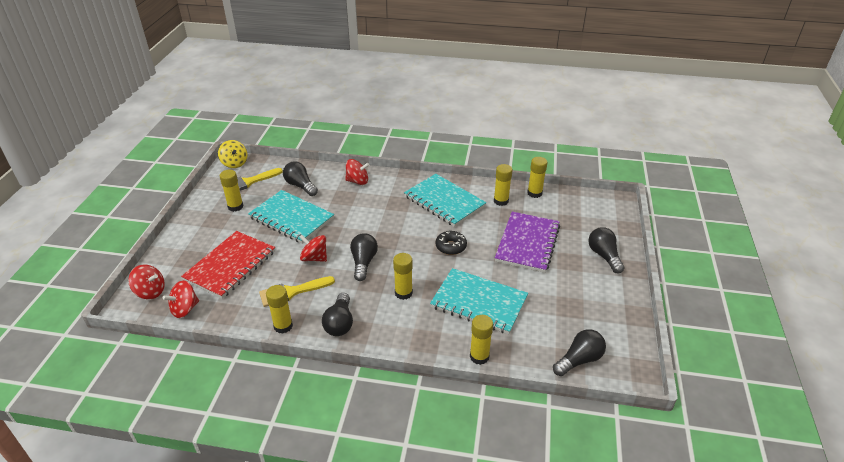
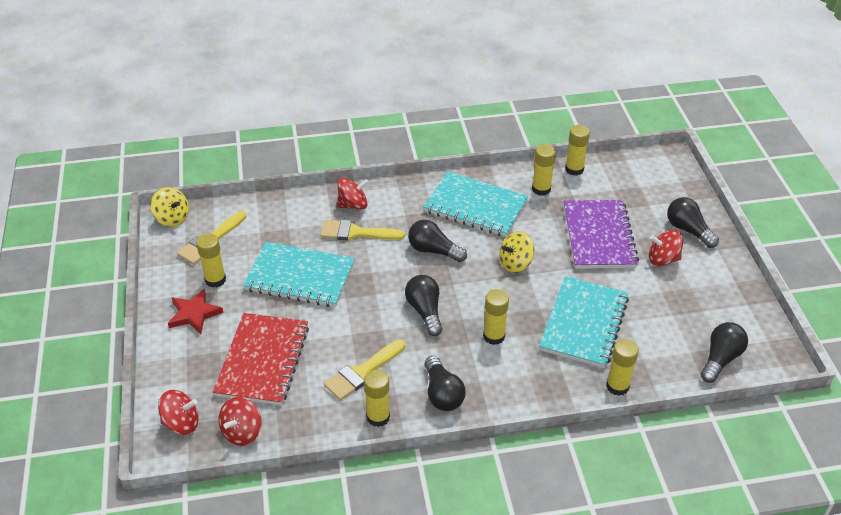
camera: 20 degrees left, 5 degrees up
black light bulb [283,161,318,196] -> black light bulb moved to [408,220,467,262]
red spinning top [299,234,327,262] -> red spinning top moved to [649,230,683,266]
turquoise notebook [430,268,528,334] -> turquoise notebook turned 75 degrees counterclockwise [539,276,629,368]
black donut [435,231,467,255] -> yellow spinning top [499,231,534,273]
none -> red star [168,288,223,334]
none -> yellow brush [320,220,405,240]

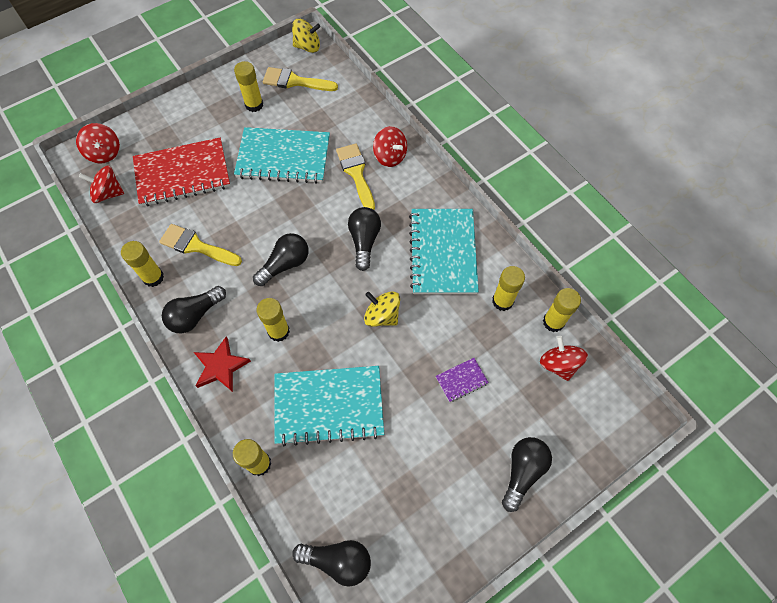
camera: 65 degrees right, 20 degrees up
yellow spinning top [151,187,189,227] -> yellow spinning top turned 105 degrees counterclockwise [292,19,320,53]
red star [168,288,223,334] -> red star moved to [194,337,251,392]
turquoise notebook [243,242,355,307] -> turquoise notebook turned 75 degrees counterclockwise [234,127,330,184]
purple notebook [564,200,639,269] -> purple notebook [436,358,489,402], size x0.43
red spinning top [649,230,683,266] -> red spinning top moved to [540,336,588,381]

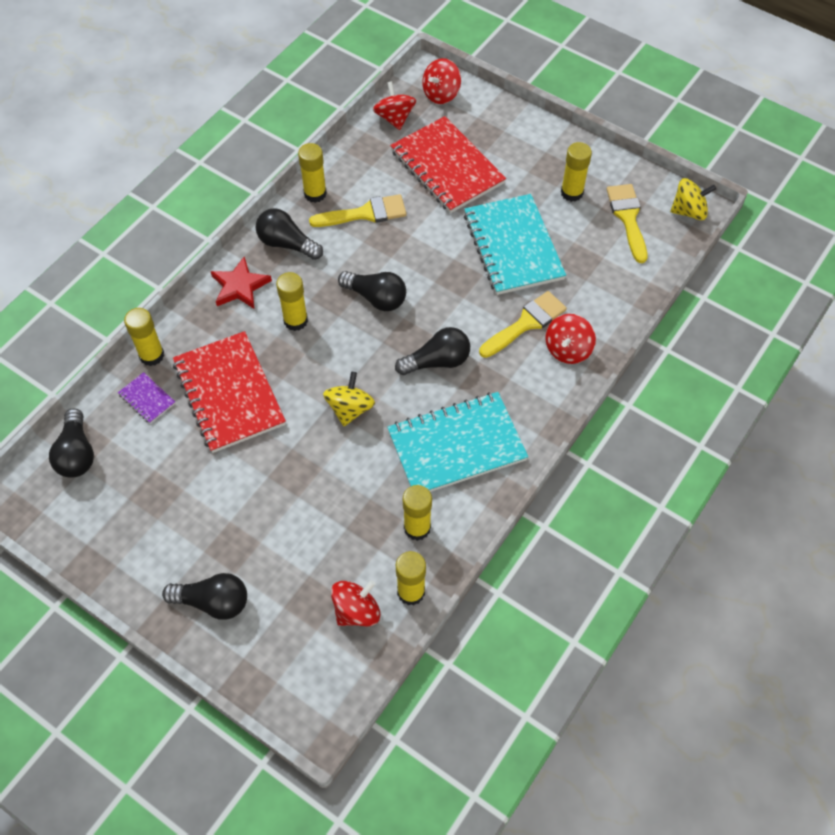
camera: 70 degrees right, 5 degrees down
yellow brush [159,224,242,266] -> yellow brush turned 75 degrees clockwise [309,194,407,227]
turquoise notebook [275,366,384,446] -> red notebook [173,331,286,453]
yellow spinning top [292,19,320,53] -> yellow spinning top turned 75 degrees counterclockwise [670,178,716,220]
purple notebook [436,358,489,402] -> purple notebook moved to [118,372,175,424]

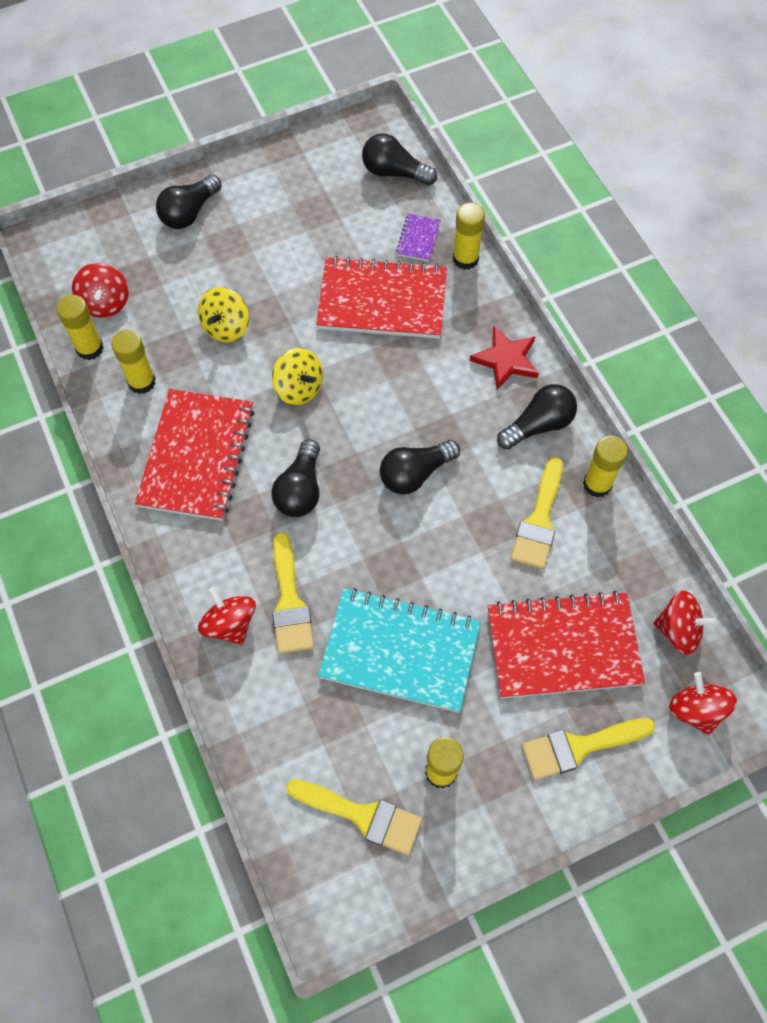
camera: 120 degrees right, 5 degrees up
purple notebook [118,372,175,424] -> purple notebook turned 60 degrees counterclockwise [396,214,441,261]
yellow glue stick [276,272,308,331] -> none
turquoise notebook [387,392,528,492] -> red notebook [135,389,254,521]
yellow spinning top [670,178,716,220] -> yellow spinning top moved to [198,287,249,342]
none -> yellow brush [522,718,655,780]

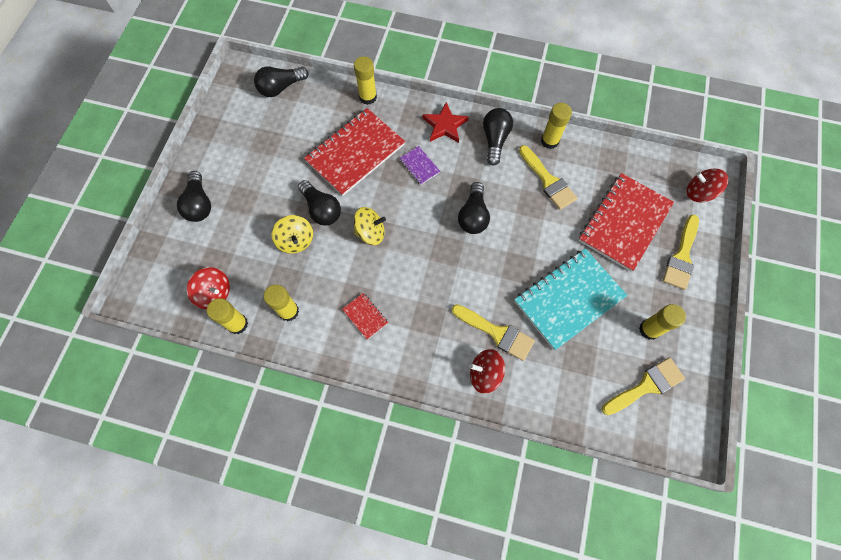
camera: 50 degrees left, 5 degrees up
red notebook [135,389,254,521] -> red notebook [342,293,388,340], size x0.43
black light bulb [271,439,320,517] -> black light bulb moved to [298,180,341,225]
purple notebook [396,214,441,261] -> purple notebook moved to [399,146,440,185]
red spinning top [653,591,718,655] -> none

